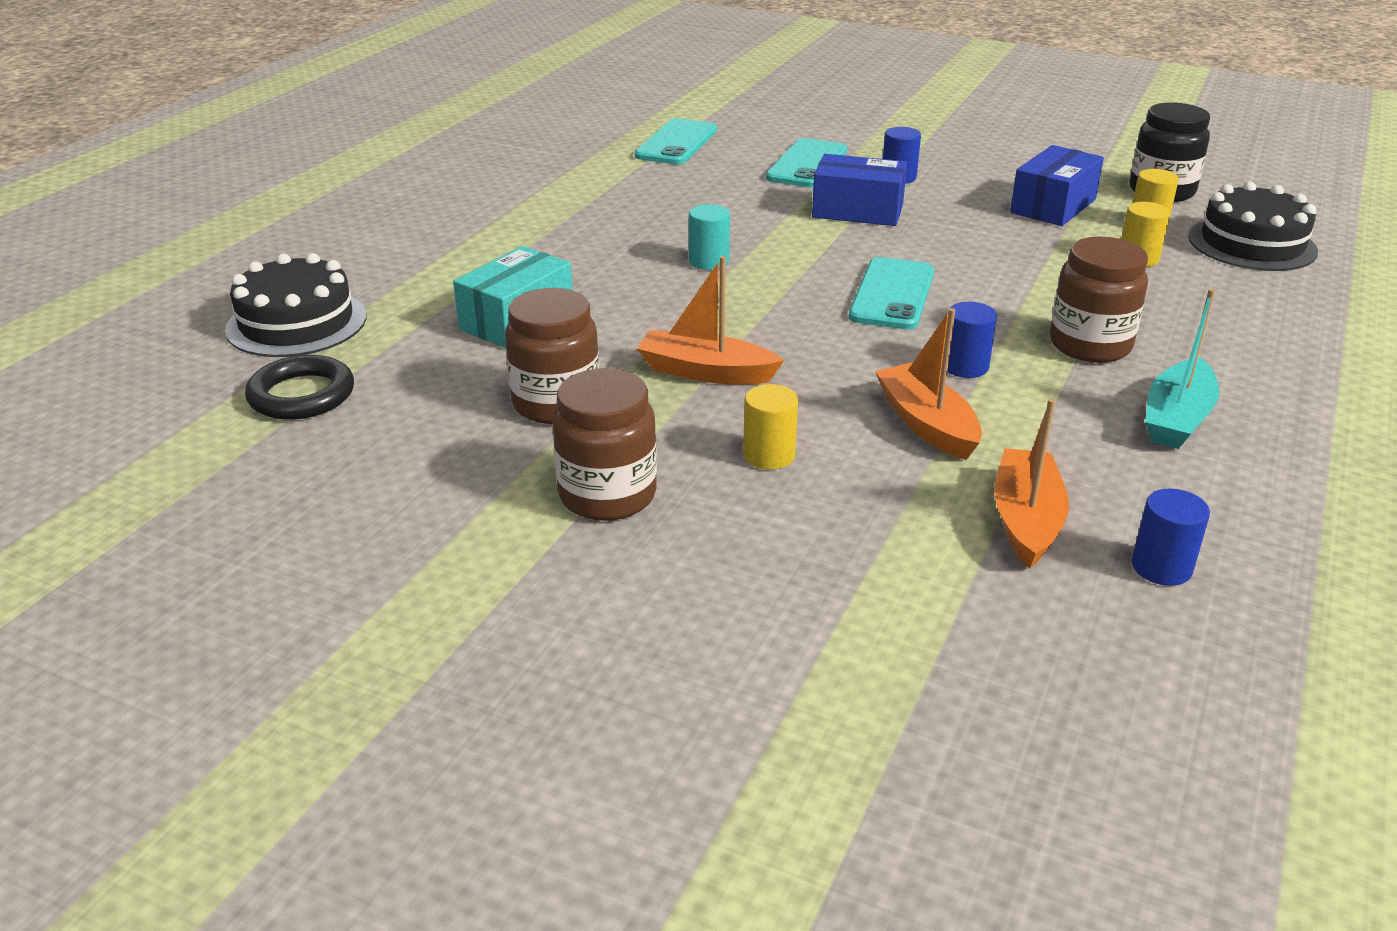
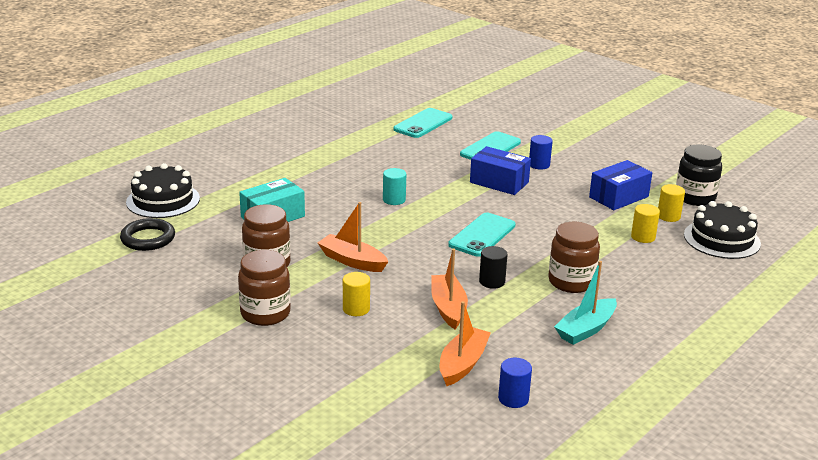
camera: 15 degrees right, 5 degrees down
blue cylinder [947,302,997,378] -> black cylinder [479,246,508,289]

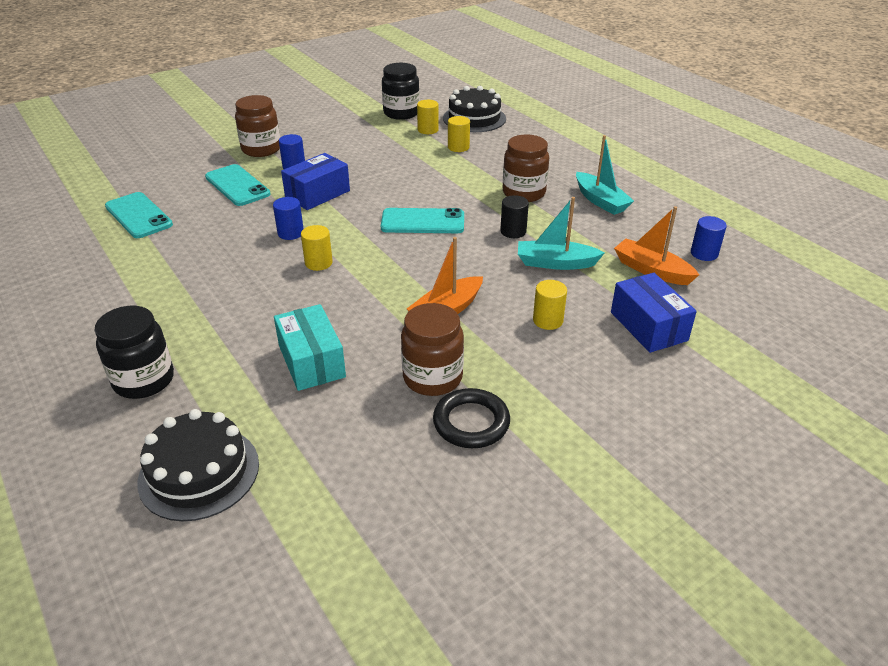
camera: 75 degrees left, 10 degrees up
black ring [120,218,175,251] -> black ring moved to [433,388,510,448]
brown jar [238,250,291,326] -> brown jar moved to [235,95,280,157]
turquoise cylinder [383,168,406,205] -> yellow cylinder [301,225,333,271]
orange boat [431,249,468,329] -> turquoise boat [518,197,605,270]
turquoise phone [448,213,516,256] -> turquoise phone turned 45 degrees counterclockwise [381,208,464,233]
blue box [589,160,652,210] -> blue box moved to [611,273,697,353]
none -> black jar [94,306,174,399]
none -> blue cylinder [273,197,304,240]

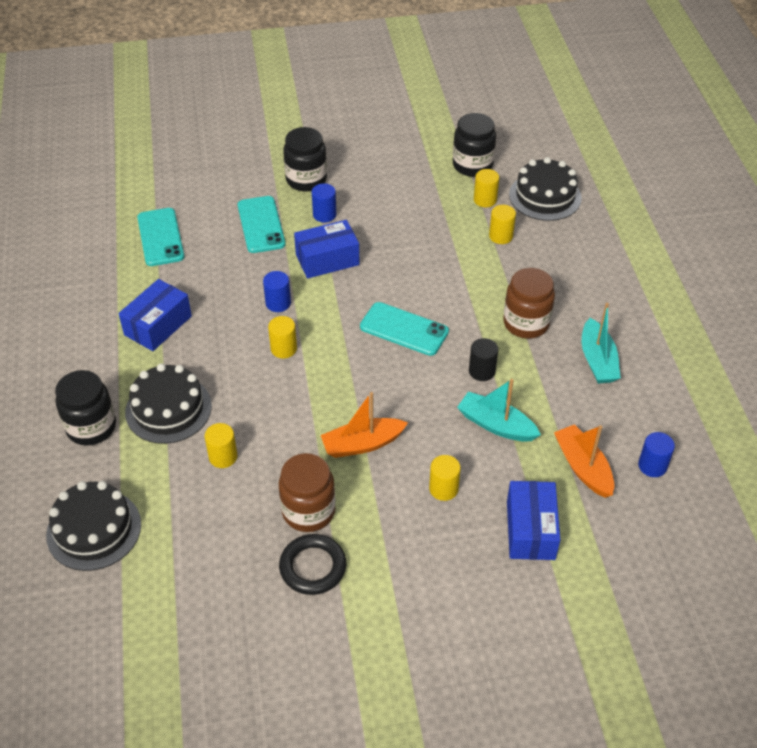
camera: 25 degrees right, 10 degrees up
brown jar [235,95,280,157] -> black jar [283,127,327,191]
turquoise box [274,304,346,391] -> yellow cylinder [205,423,238,468]
none -> blue box [119,279,192,351]
none -> black cake [125,364,212,444]

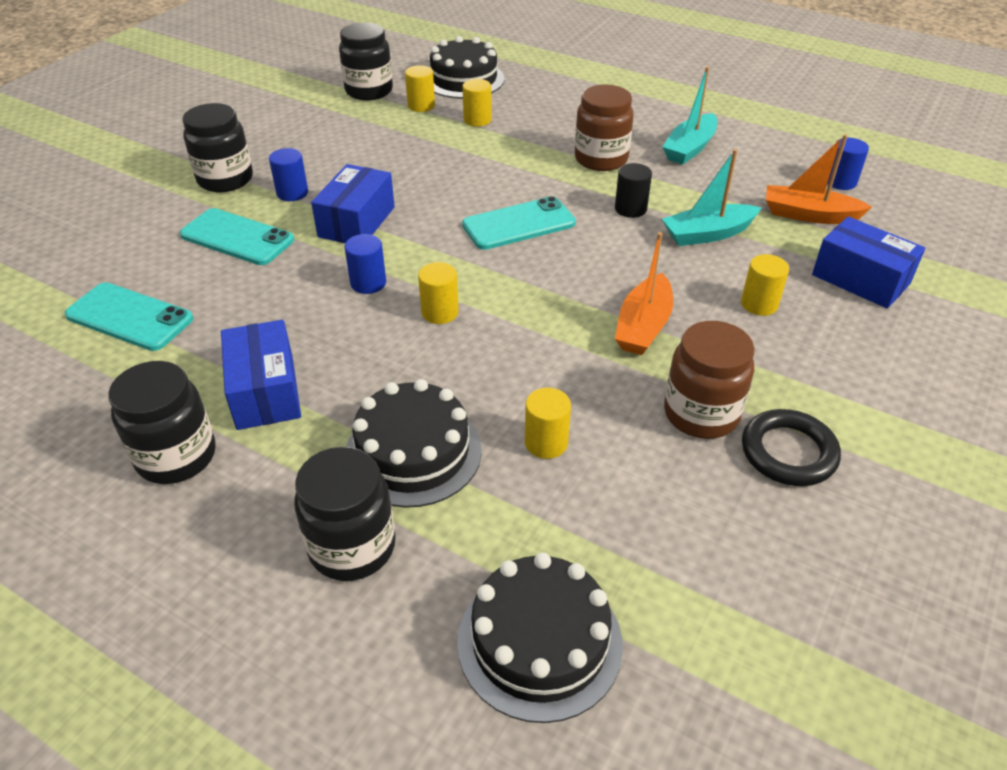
camera: 50 degrees left, 5 degrees down
turquoise boat [582,303,621,383] -> turquoise boat turned 90 degrees clockwise [663,67,717,165]
none -> black jar [109,361,216,484]

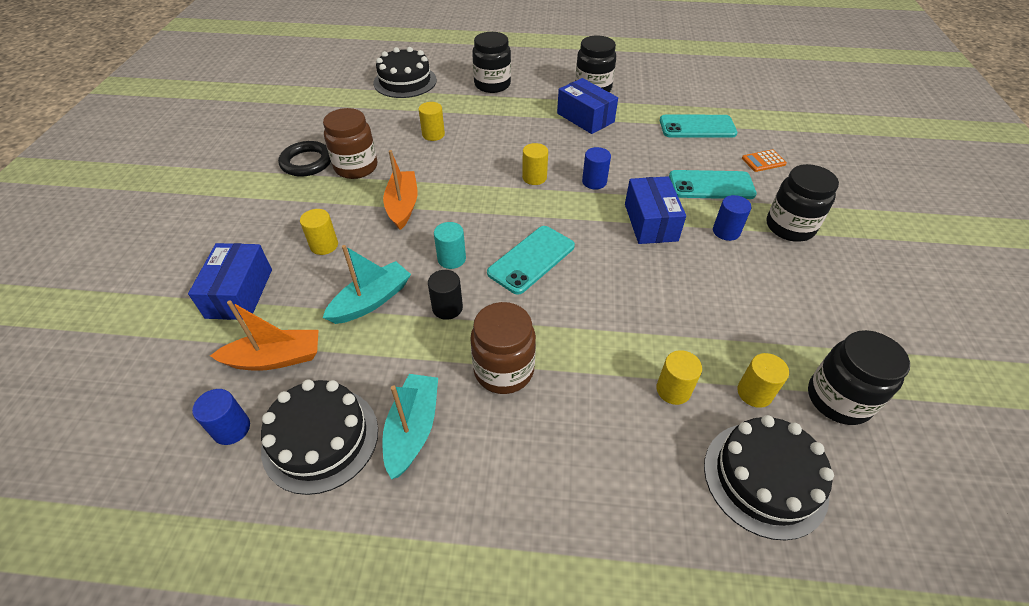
camera: 155 degrees right, 5 degrees up
black cake [346,379,482,508] -> black cake moved to [261,379,378,495]
blue box [812,217,925,309] -> blue box turned 75 degrees clockwise [188,243,272,320]
none -> turquoise cylinder [434,222,466,269]
none -> orange calculator [742,149,787,172]

